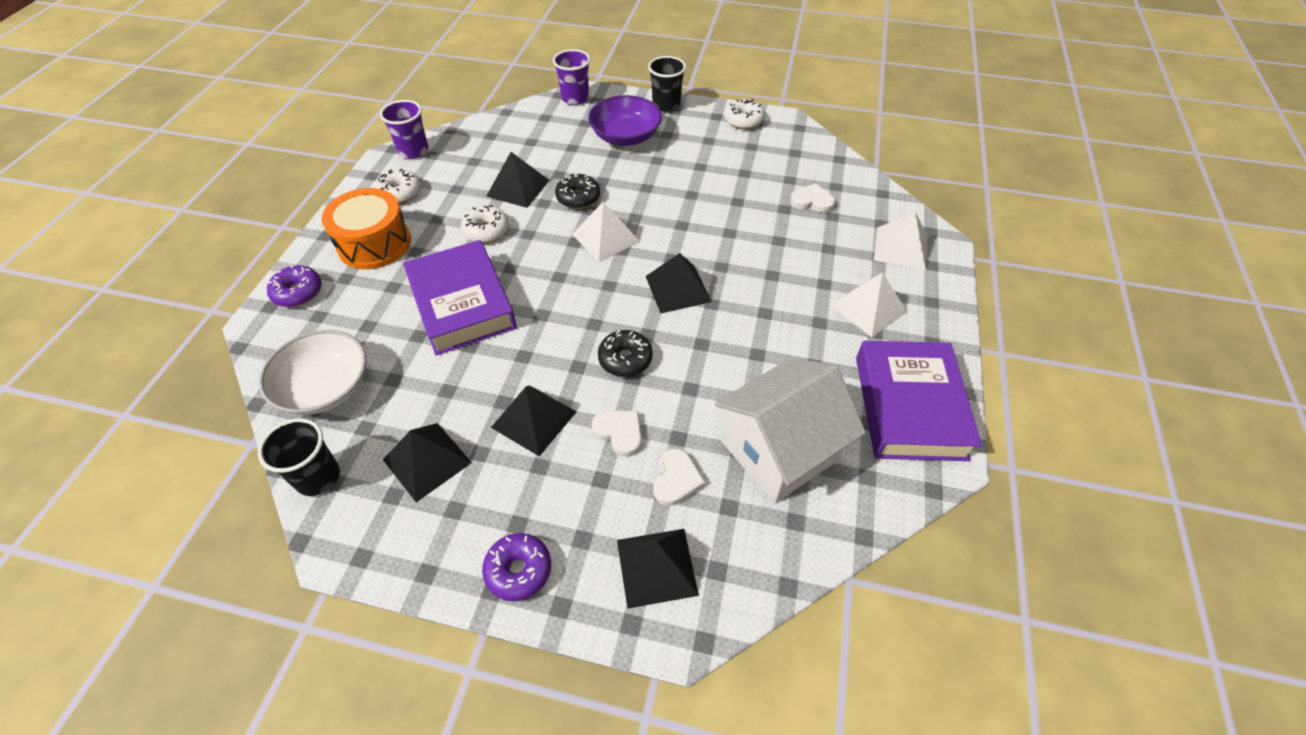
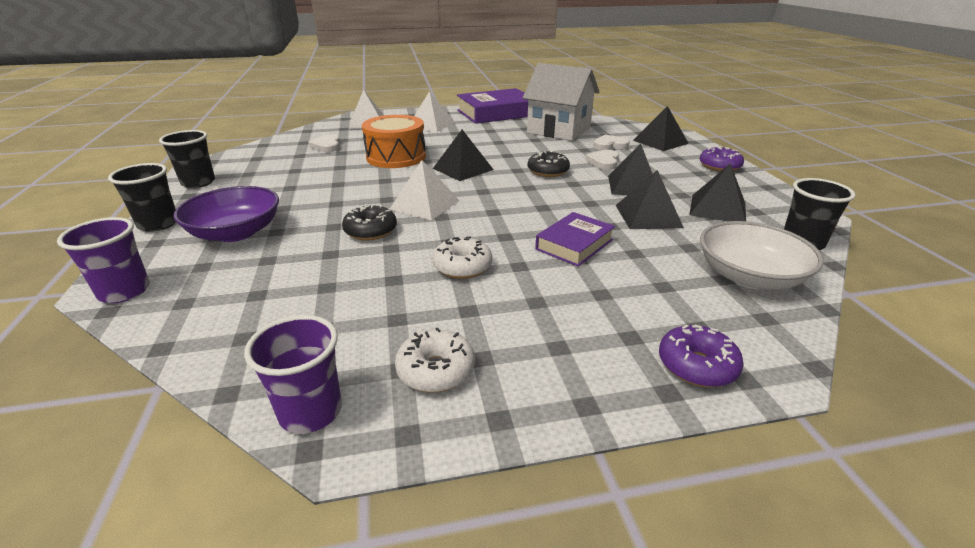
camera: 115 degrees left, 20 degrees down
orange drum [322,188,411,269] -> orange drum moved to [362,115,426,168]
purple book [403,240,517,355] -> purple book [535,212,615,267], size x0.57
black pyramid [487,152,549,208] -> black pyramid moved to [616,170,684,229]
white donut [724,99,765,129] -> black cup [159,130,215,188]

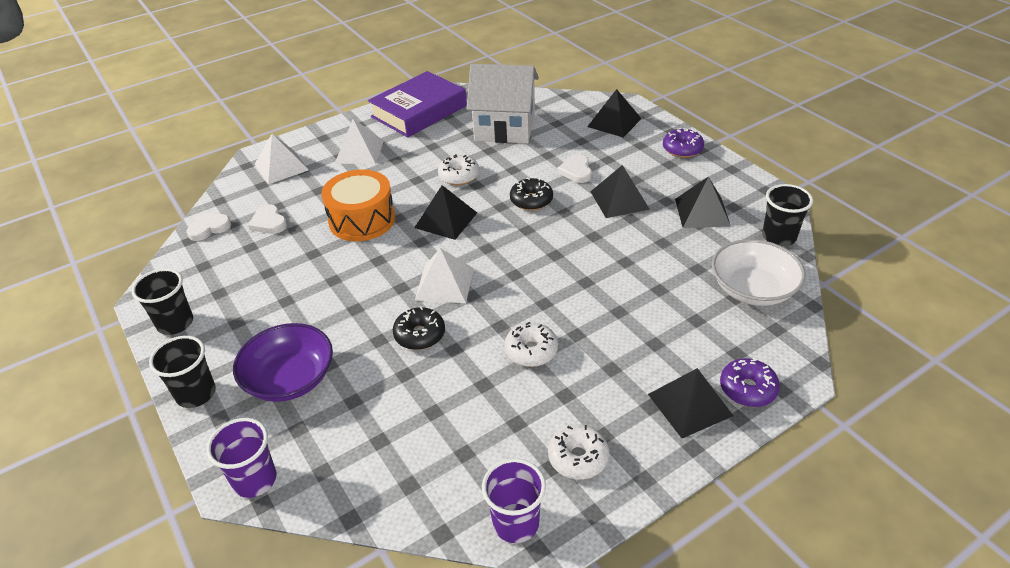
camera: 20 degrees left, 10 degrees up
purple book [535,212,615,267] -> none
white heart [593,135,630,150] -> white heart moved to [187,213,231,241]
black pyramid [616,170,684,229] -> black pyramid moved to [648,368,733,438]
none -> white donut [438,154,479,185]

